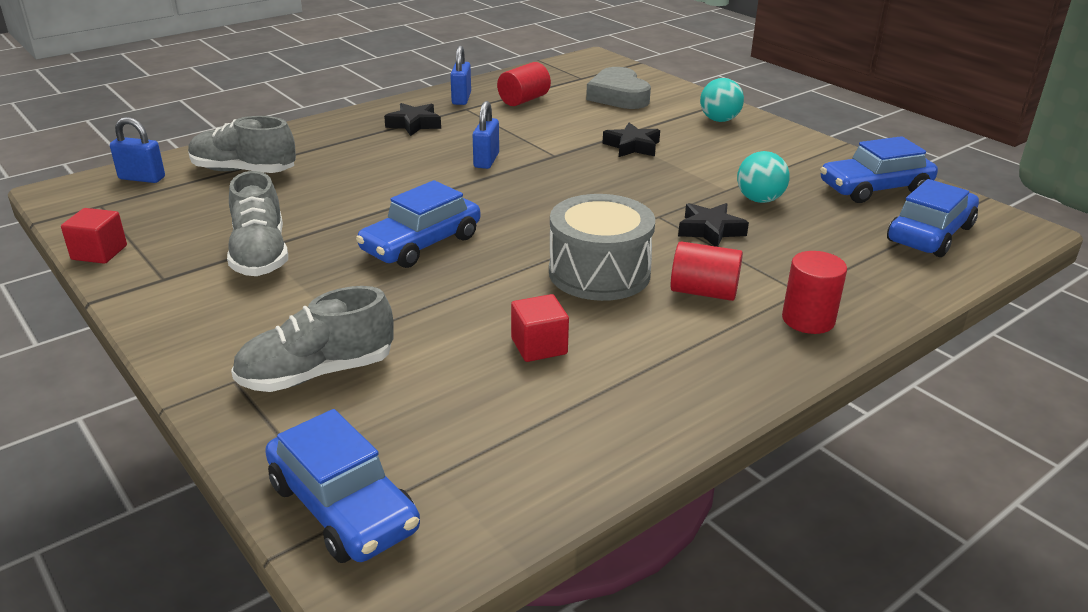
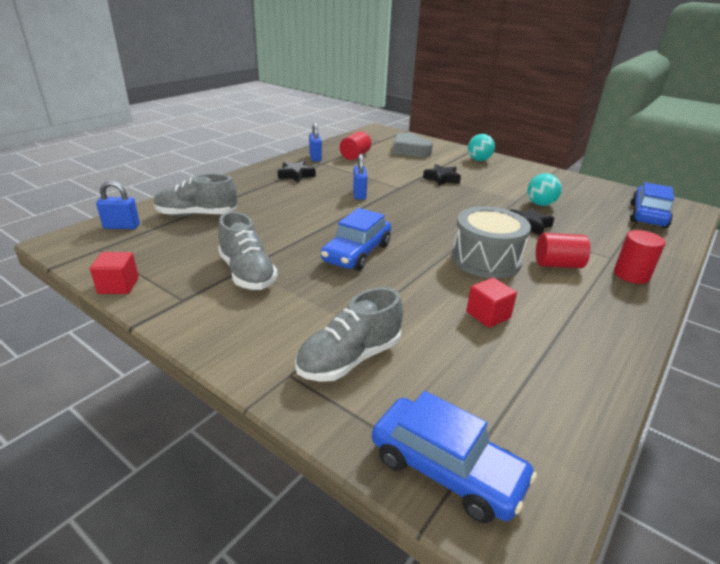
camera: 15 degrees left, 0 degrees up
blue car [820,136,938,203] -> none

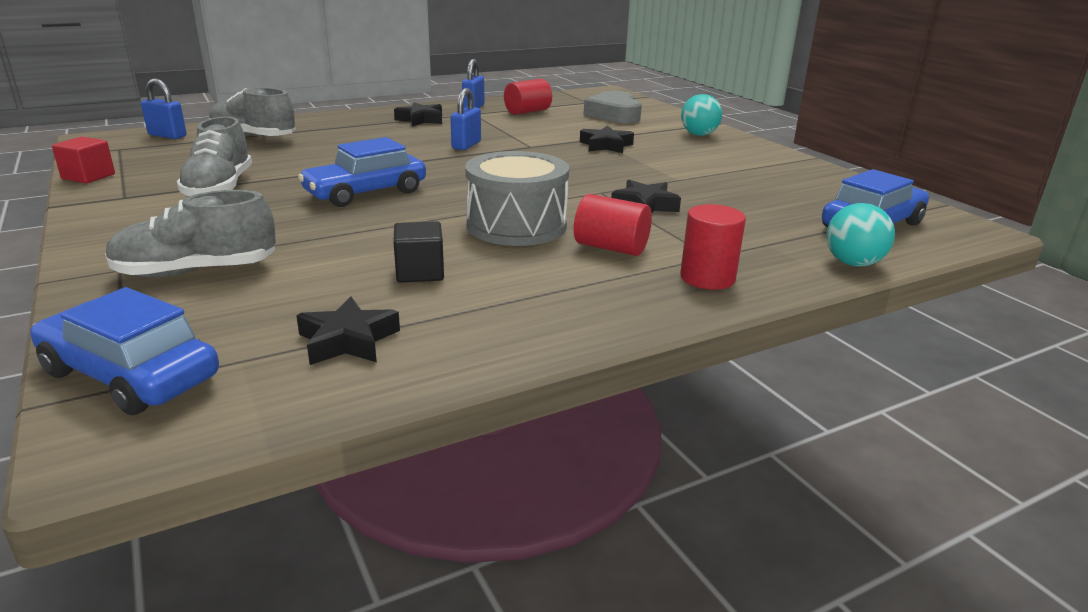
camera: 25 degrees right, 5 degrees down
blue car [372,391,537,523] -> blue car turned 150 degrees clockwise [30,287,219,415]
red cube [466,278,517,328] -> black cube [393,221,444,283]
turquoise ball [527,173,562,206] -> turquoise ball moved to [826,203,895,267]
none -> black star [296,296,400,365]

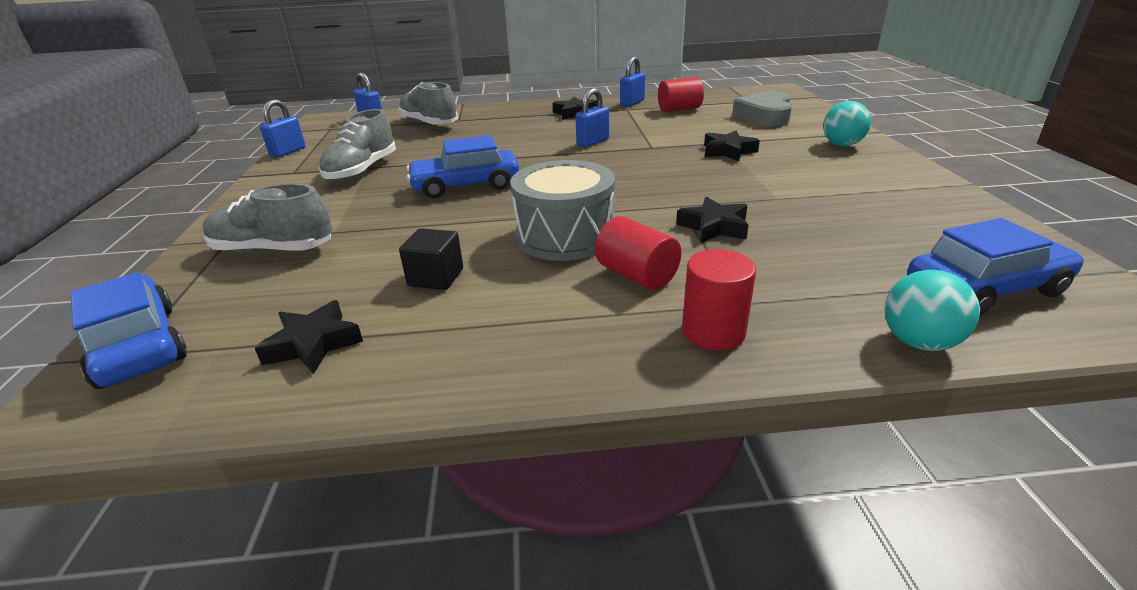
camera: 25 degrees right, 5 degrees up
red cube [52,137,115,183] -> blue padlock [260,100,306,158]

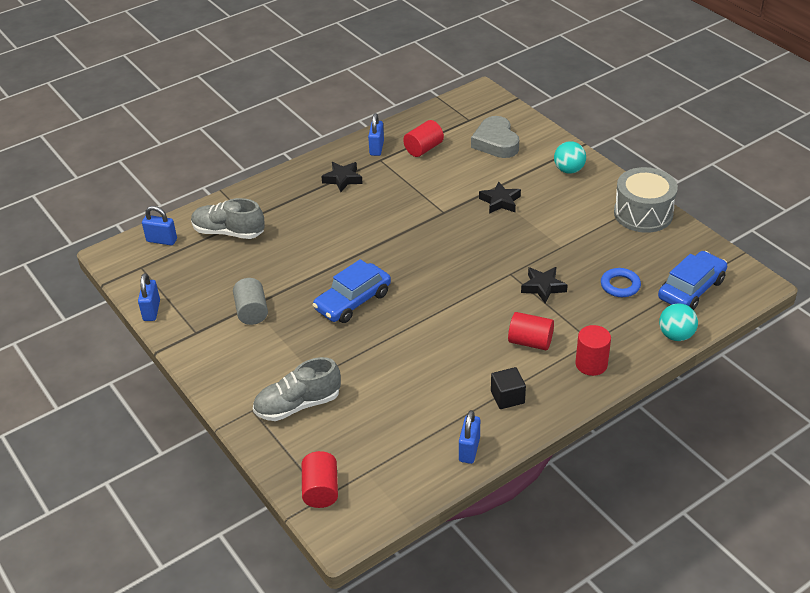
camera: 30 degrees left, 10 degrees up
blue car [71,272,187,389] -> red cylinder [302,451,338,508]
black star [255,300,363,375] -> none
grey shoe [319,109,396,181] -> grey cylinder [233,278,268,325]
black cube [399,228,463,290] -> black cube moved to [491,367,526,409]
grey drum [510,160,615,261] -> grey drum moved to [614,167,678,233]
blue padlock [576,88,609,147] -> blue padlock moved to [459,410,480,464]
none -> blue ring [601,268,641,297]

